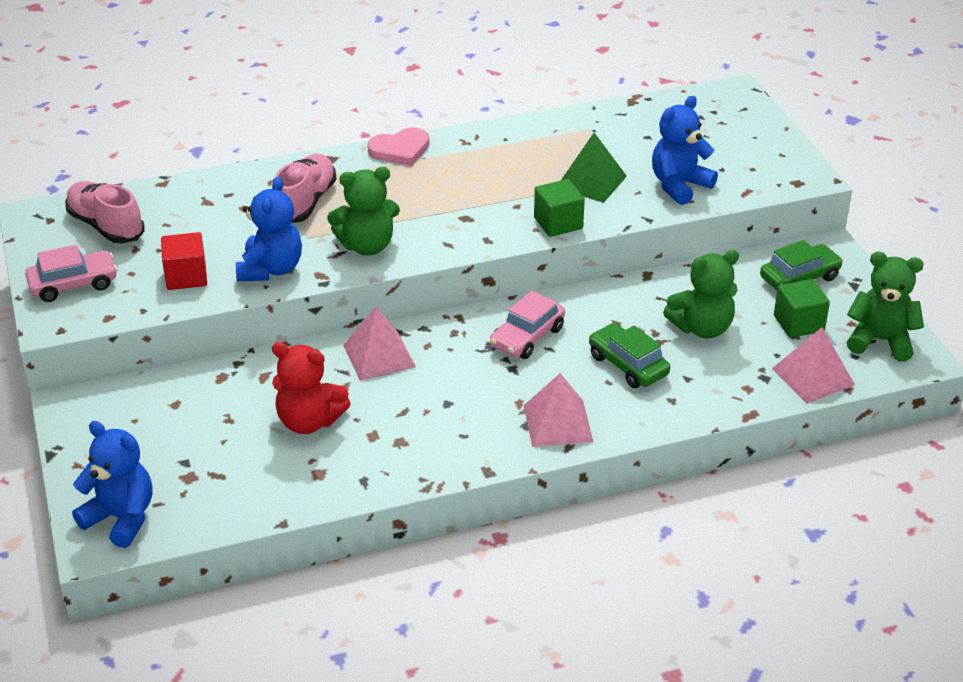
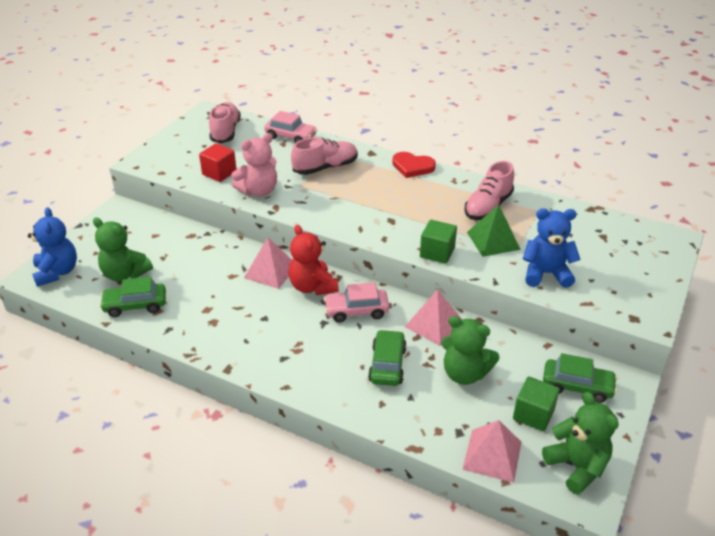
camera: 45 degrees right, 0 degrees up
pink car [25,245,118,302] -> pink car moved to [264,111,317,143]
blue teddy bear [236,177,302,281] -> pink teddy bear [231,133,277,197]
red teddy bear [272,342,351,434] -> red teddy bear moved to [289,225,339,295]
green teddy bear [327,167,400,256] -> green teddy bear moved to [93,217,153,282]
pink heart [367,127,430,166] -> red heart [392,152,436,178]
pink pyramid [524,373,593,447] -> pink pyramid moved to [405,289,462,346]
none -> green car [100,277,166,317]
none -> pink shoe [465,161,514,220]

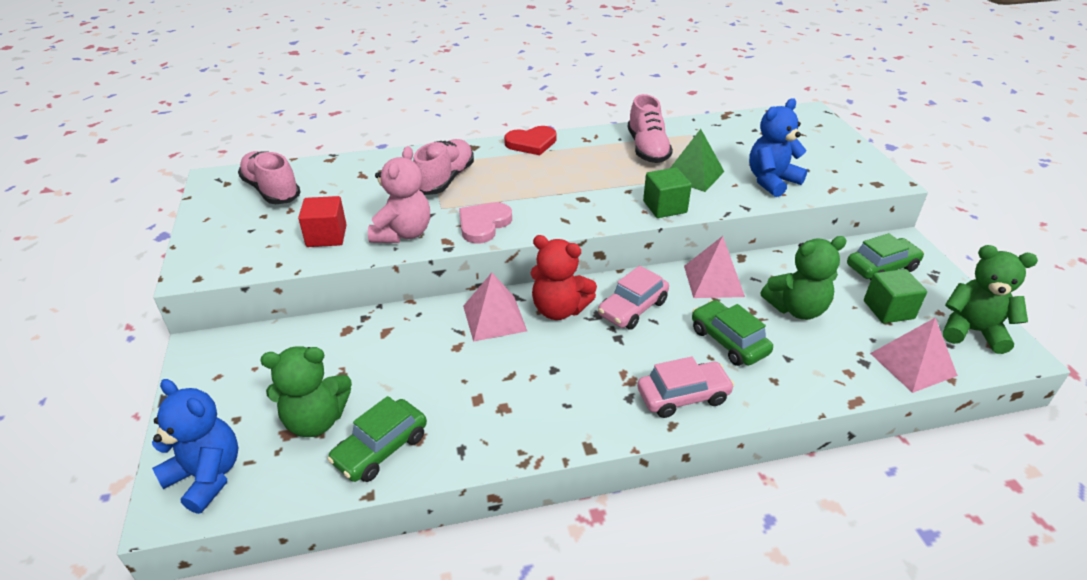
camera: 40 degrees left, 0 degrees up
pink car [264,111,317,143] -> pink car moved to [637,356,735,418]
none -> pink heart [459,202,512,243]

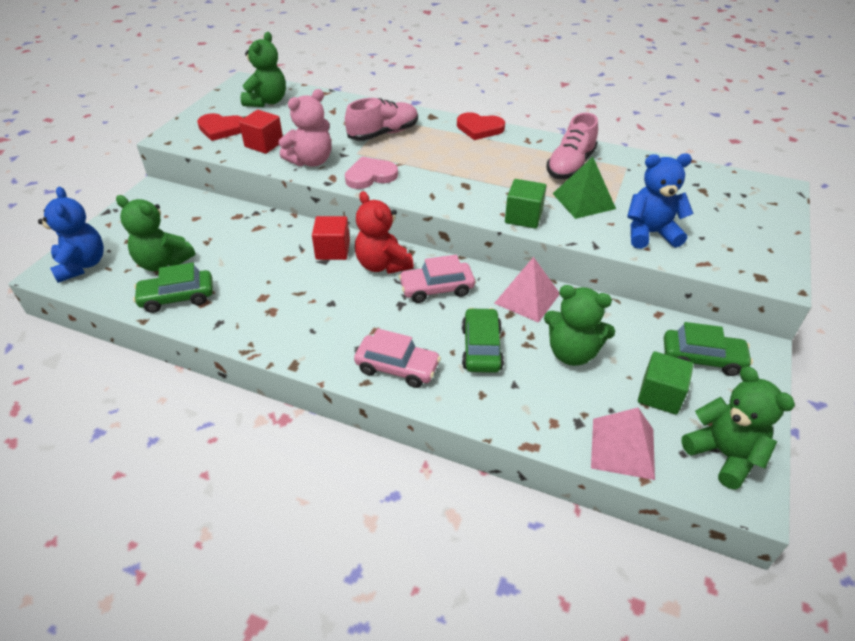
camera: 35 degrees right, 5 degrees up
pink shoe [238,151,301,204] -> green teddy bear [241,32,286,107]
pink pyramid [463,273,527,342] -> red cube [312,216,350,260]
none -> red heart [197,113,243,141]

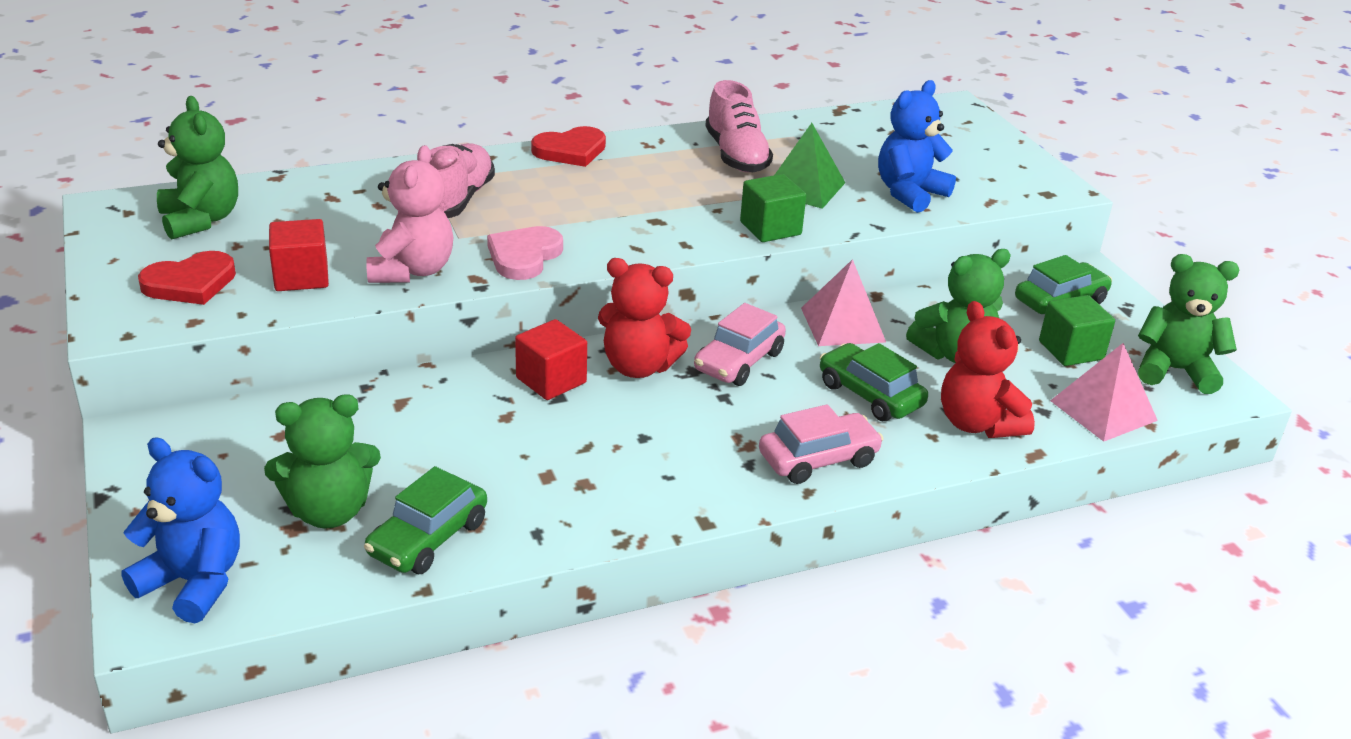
camera: 45 degrees left, 10 degrees down
none -> red teddy bear [941,301,1035,438]

